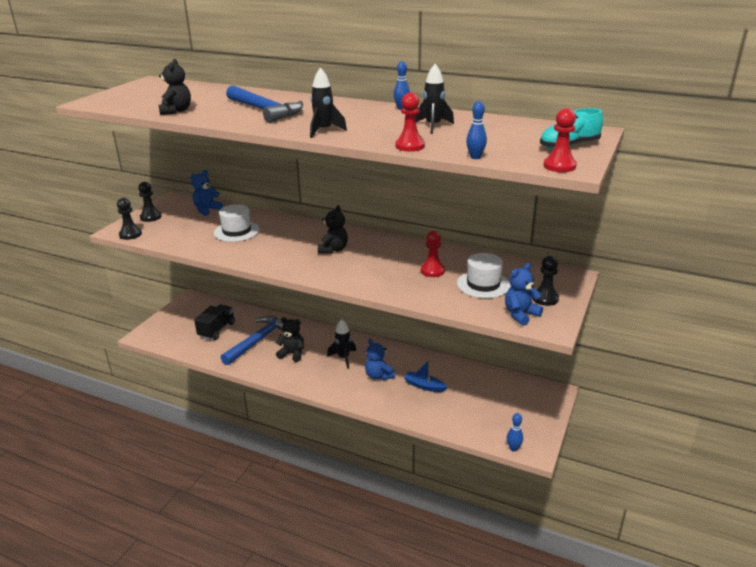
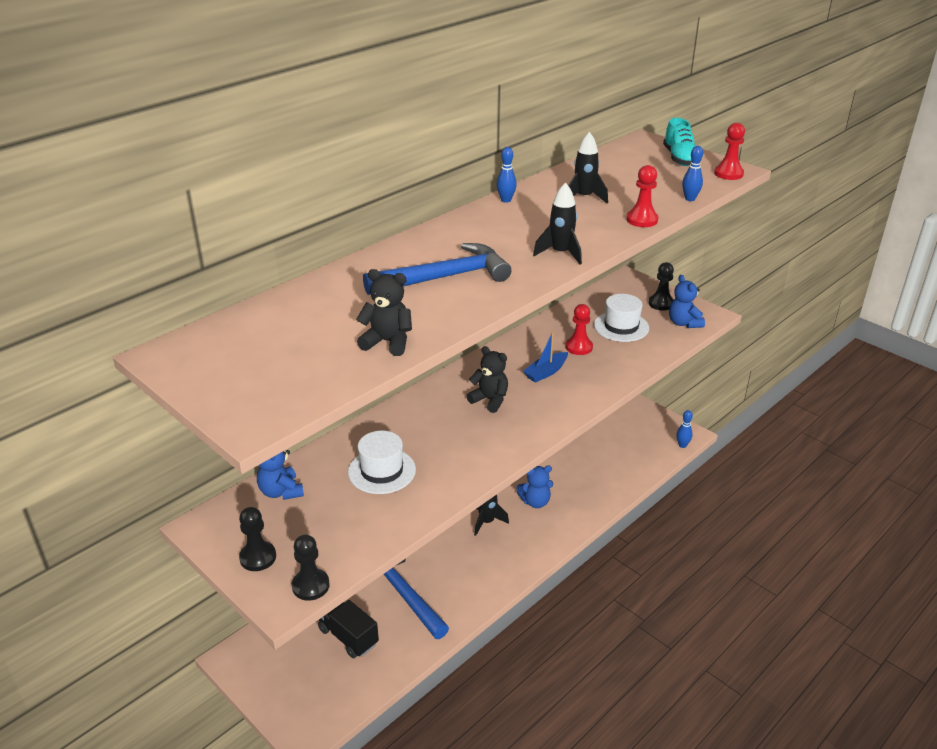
camera: 70 degrees left, 5 degrees up
black teddy bear [276,317,304,362] -> none
blue boat [404,359,447,392] -> blue boat moved to [523,332,568,383]

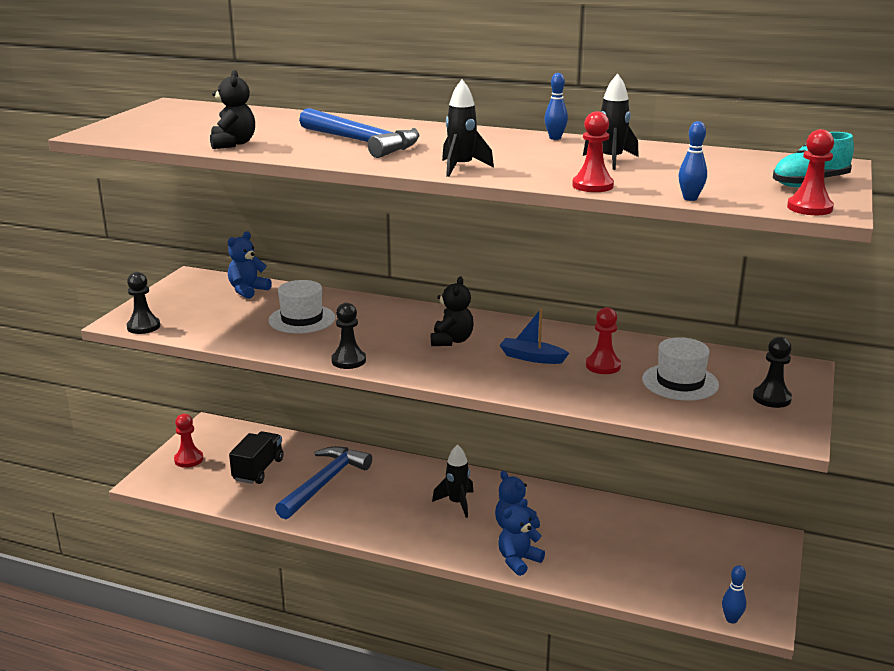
camera: 65 degrees right, 10 degrees down
black pawn [239,507,276,571] -> black pawn moved to [331,303,366,369]
blue teddy bear [669,275,705,328] -> blue teddy bear moved to [498,499,545,576]
none -> red pawn [174,414,203,468]

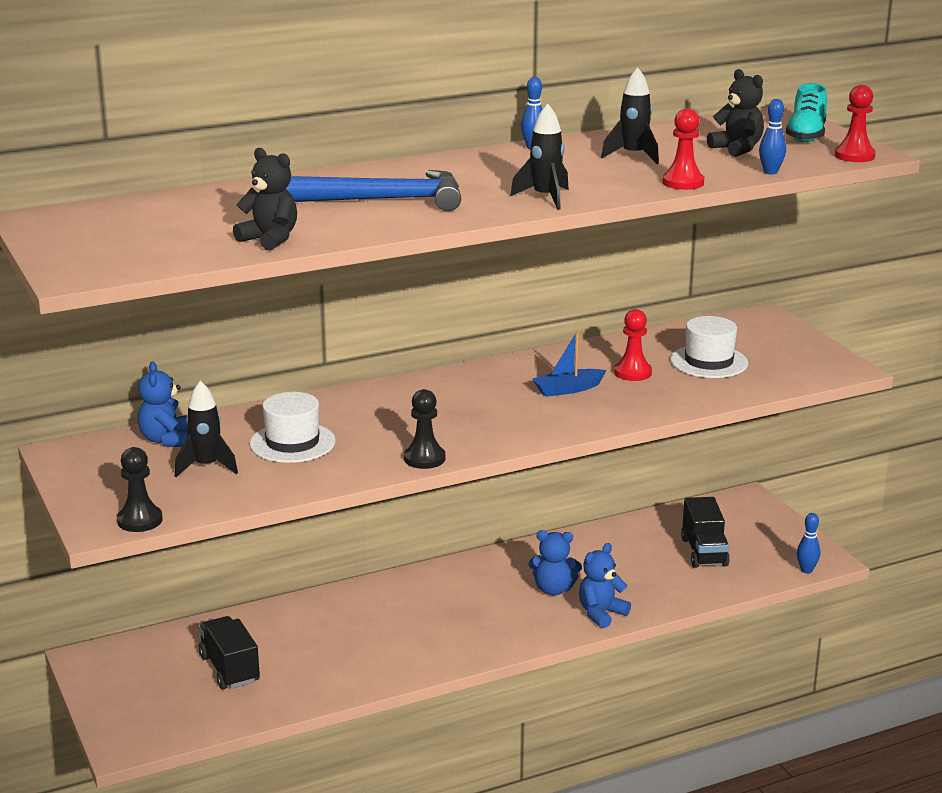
camera: 45 degrees left, 0 degrees up
red pawn [174,414,203,468] -> none
blue hammer [275,446,372,519] -> none
black teddy bear [431,276,474,346] -> black teddy bear moved to [707,69,764,157]
black rocket [432,444,474,518] -> black rocket moved to [175,381,238,477]
blue teddy bear [498,499,545,576] -> blue teddy bear turned 45 degrees clockwise [579,543,631,628]
black pawn [753,337,792,408] -> none
none -> black truck [681,497,730,568]

